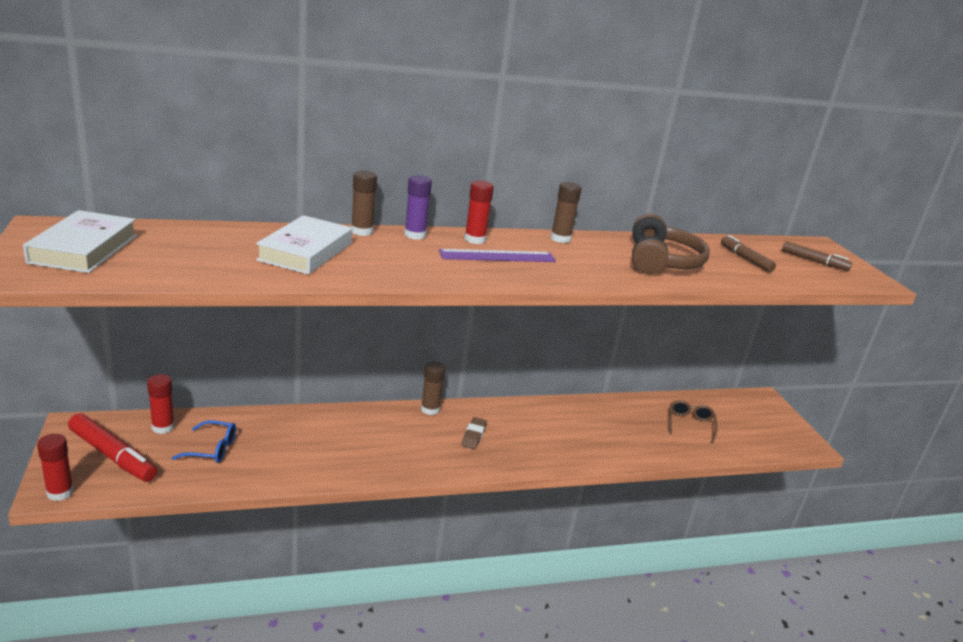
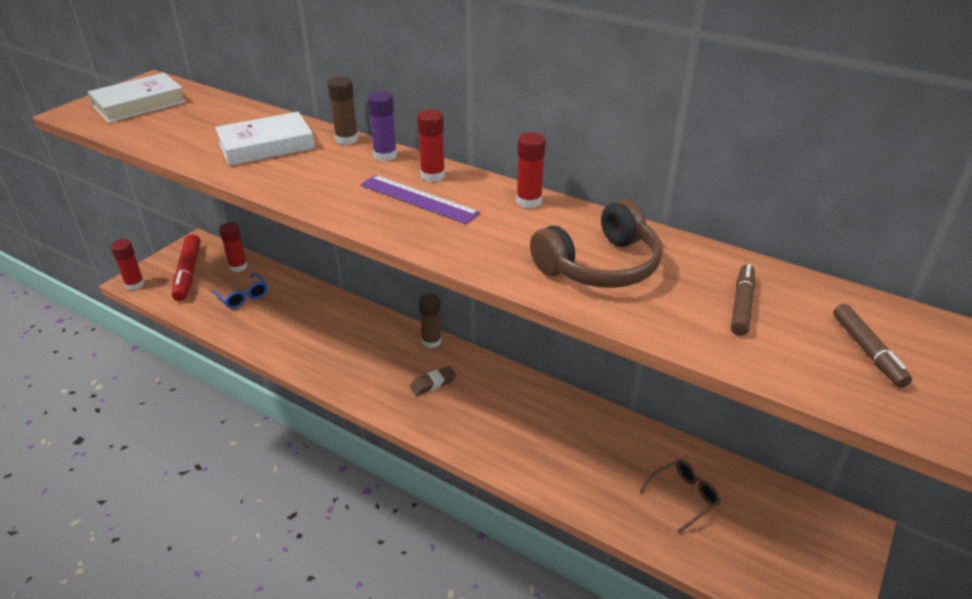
camera: 50 degrees right, 10 degrees up
brown glue stick [551,182,582,243] -> red glue stick [516,132,546,208]

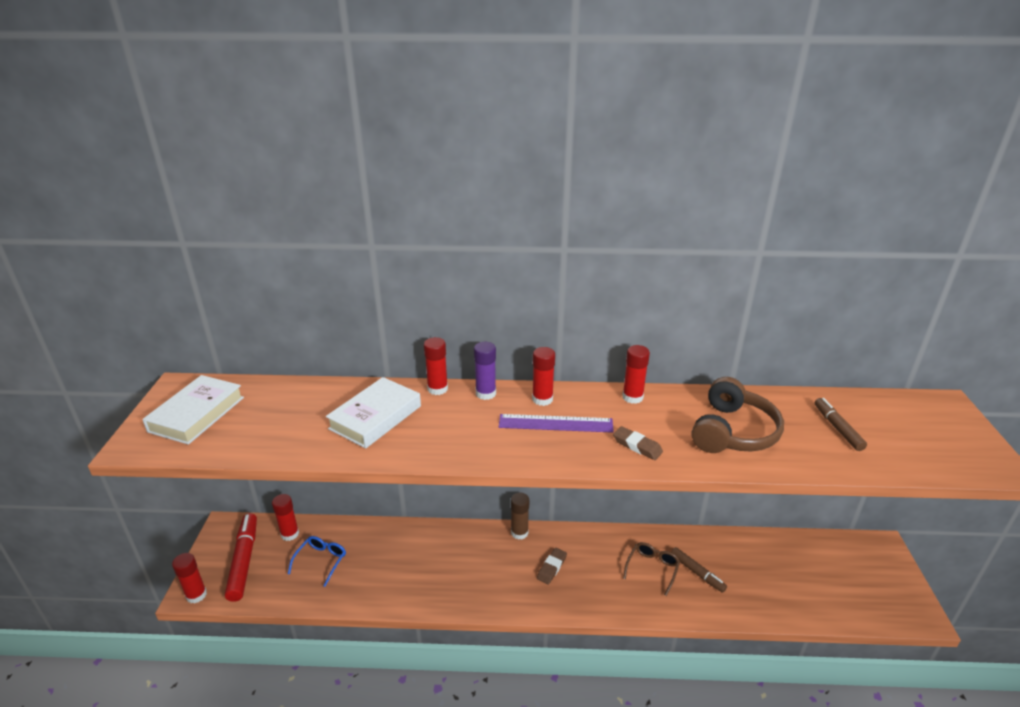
camera: 30 degrees left, 5 degrees down
red marker [172,234,201,301] -> red marker turned 150 degrees counterclockwise [225,513,257,602]
blue glasses [212,273,268,309] -> blue glasses turned 90 degrees counterclockwise [288,536,346,587]
brown glue stick [328,77,358,145] -> red glue stick [424,337,448,395]
brown glasses [639,460,721,533] -> brown glasses moved to [623,542,680,596]
brown marker [833,304,912,388] -> brown marker moved to [671,547,727,593]
none -> brown eraser [613,426,663,460]

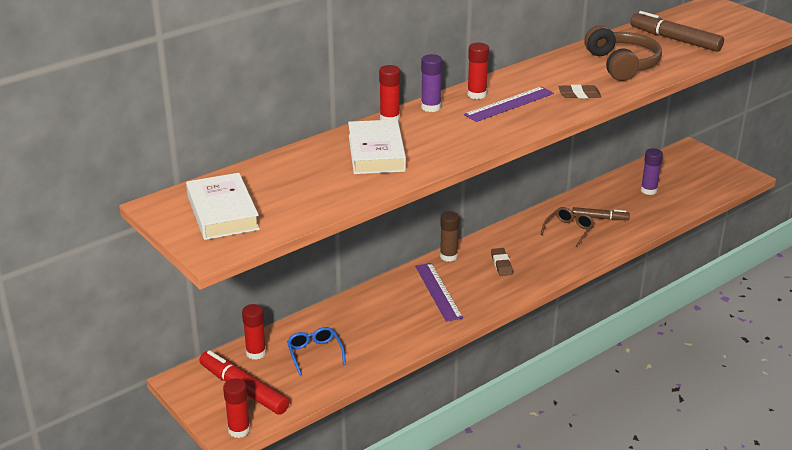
camera: 40 degrees left, 0 degrees up
red glue stick [622,345,650,404] -> none
brown glasses [623,542,680,596] -> brown glasses turned 45 degrees clockwise [540,207,595,247]
brown marker [815,398,867,451] -> brown marker [630,11,724,52], size x1.65
none -> purple ruler [415,263,463,322]
none -> purple glue stick [641,148,663,195]

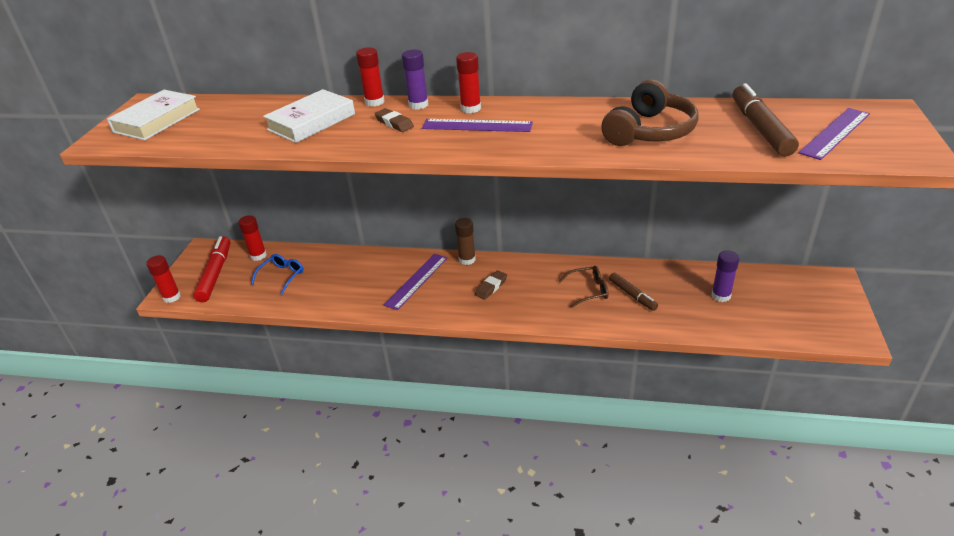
camera: 50 degrees right, 5 degrees up
brown eraser [558,85,601,98] -> brown eraser moved to [374,108,414,132]
none -> purple ruler [798,108,870,160]

